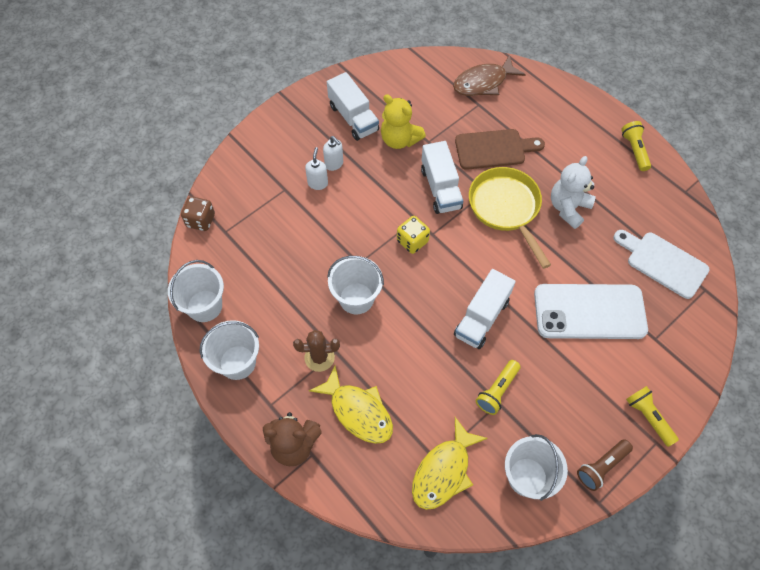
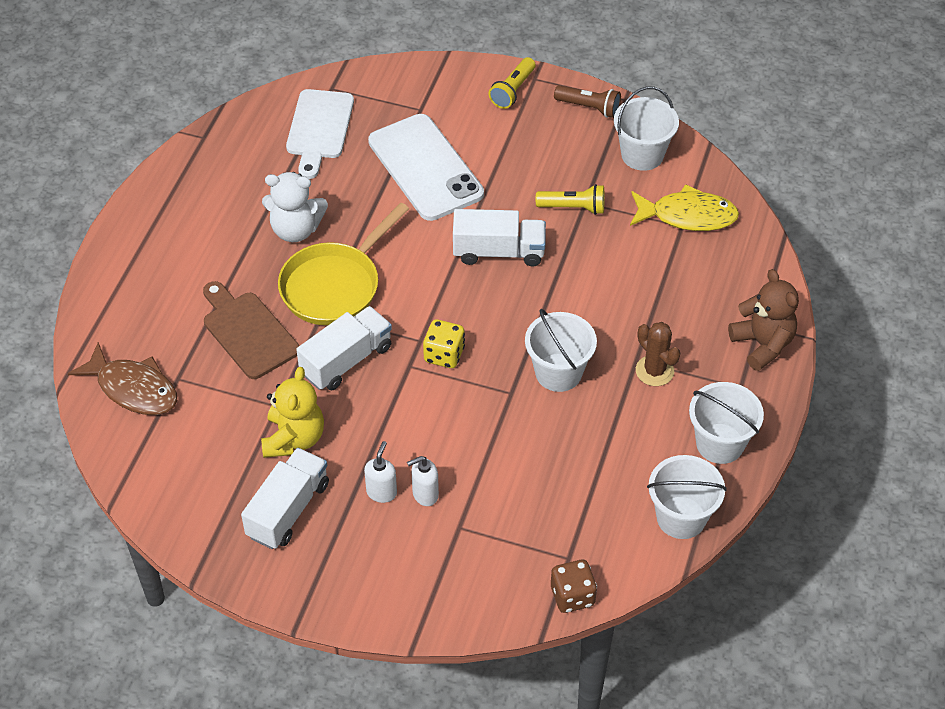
camera: 120 degrees left, 10 degrees down
yellow fish [309,366,393,444] -> none
yellow flashlight [621,121,651,171] -> none

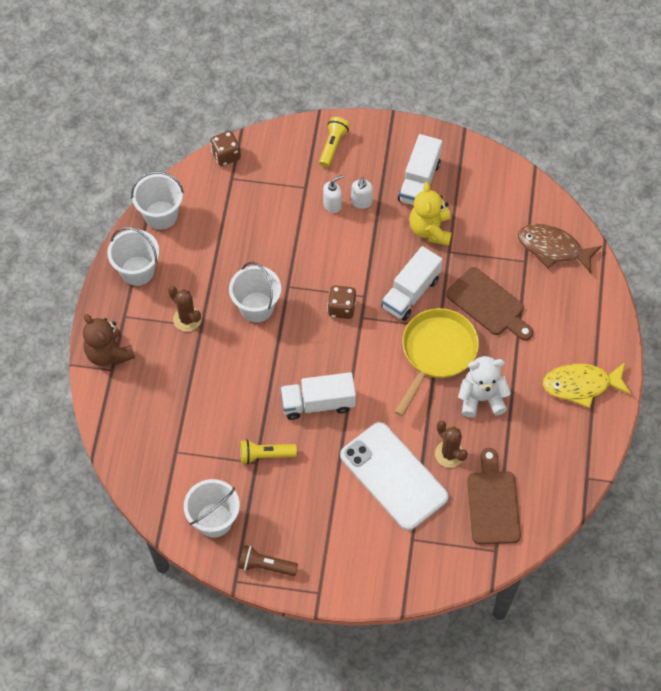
camera: 170 degrees right, 10 degrees up
white cutting board [286,89,354,179] -> brown cutting board [467,448,521,545]
yellow dice [423,319,465,368] -> brown dice [328,285,356,319]
yellow flashlight [489,57,536,109] -> yellow flashlight moved to [319,117,350,168]
yellow fish [630,184,739,231] -> yellow fish moved to [543,363,631,408]
none -> brown cactus [435,421,468,468]

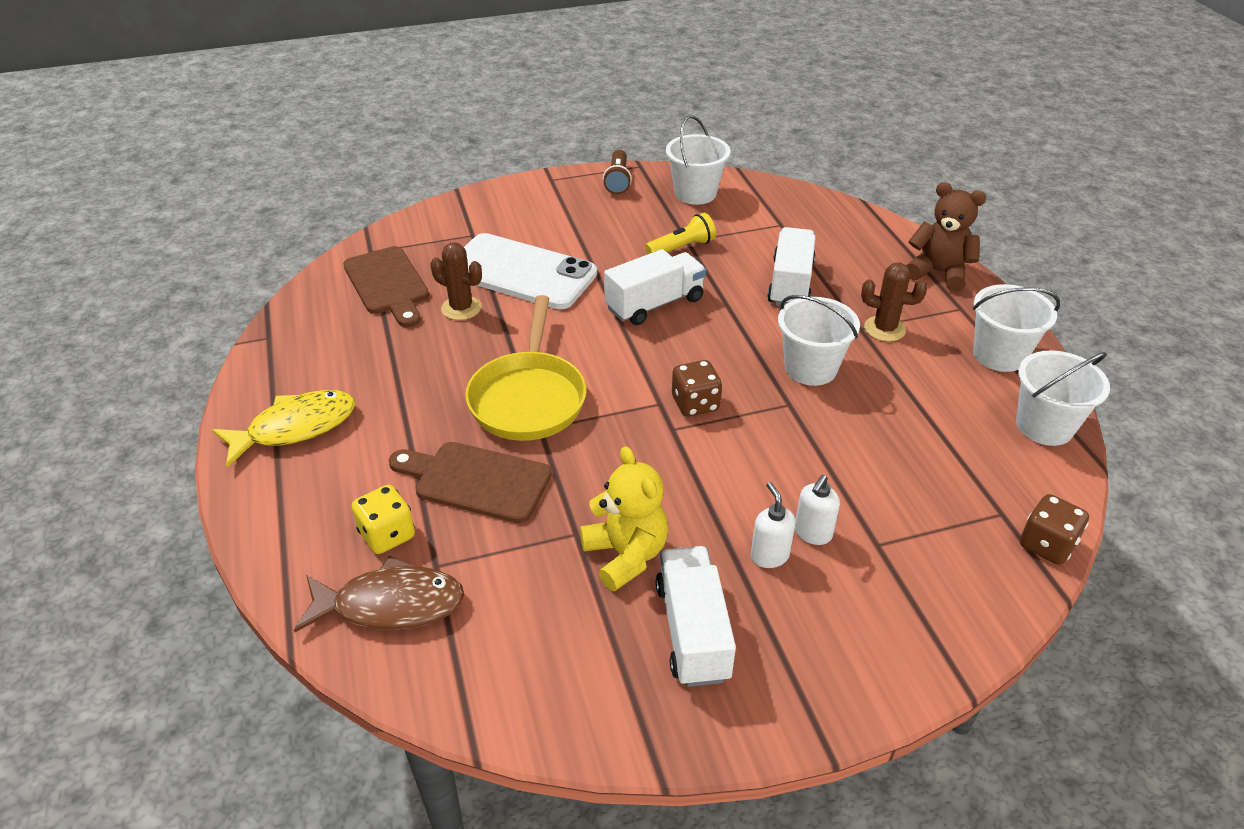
camera: 155 degrees right, 20 degrees down
brown flashlight [239,545,298,576] -> brown flashlight turned 105 degrees clockwise [603,150,632,194]
yellow flashlight [319,117,350,168] -> none
white truck [381,246,443,321] -> white truck moved to [767,227,816,306]
white teddy bear [458,356,511,418] -> none
none -> yellow dice [352,485,415,554]

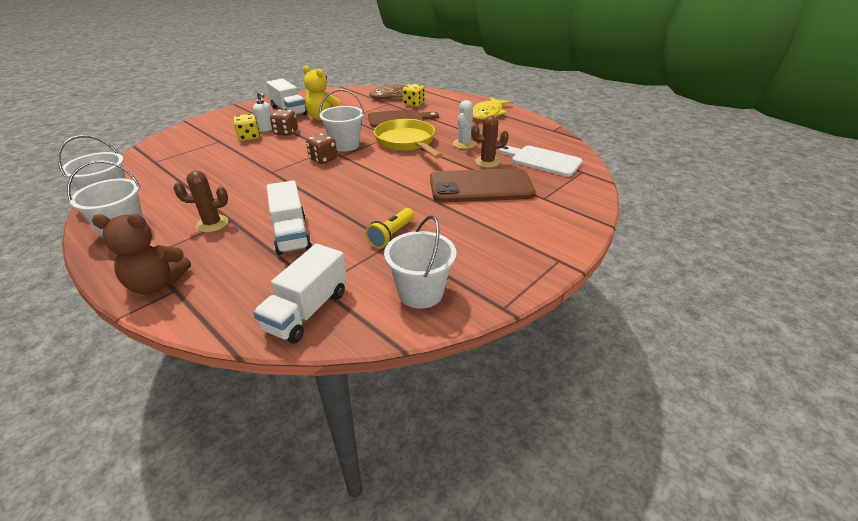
camera: 150 degrees right, 5 degrees down
brown cutting board [343,246,429,327] -> white cutting board [498,145,583,177]
white phone [464,233,597,309] -> brown phone [430,168,536,203]
brown flashlight [603,150,632,194] -> none
white truck [604,249,706,325] -> white truck moved to [253,244,347,344]
white bucket [778,295,860,386] -> white bucket moved to [319,89,364,152]
white soap dispenser [795,475,840,545] -> yellow dice [234,114,260,141]
brown dice [1020,494,1089,565] -> brown dice moved to [270,109,298,136]
none -> white cactus [453,100,476,149]

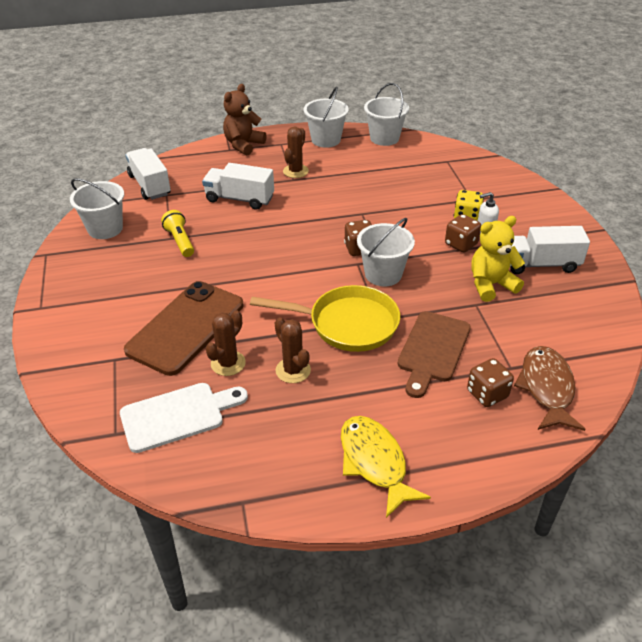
camera: 125 degrees right, 5 degrees up
yellow dice [402,83,424,107] -> brown dice [467,358,514,407]
white cactus [453,100,476,149] -> brown cactus [275,318,311,383]

